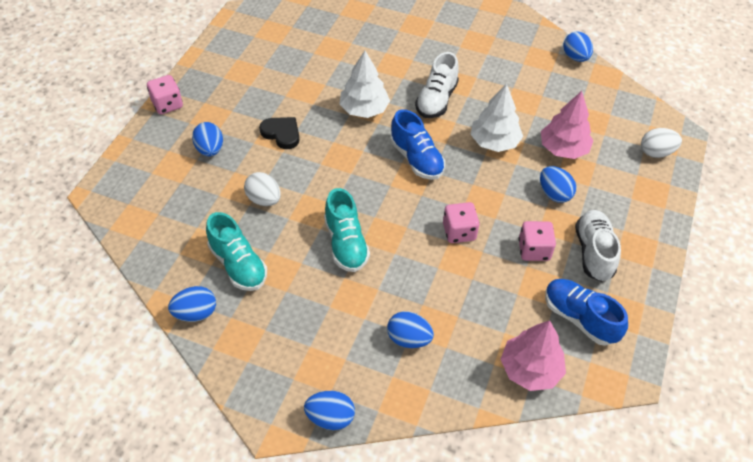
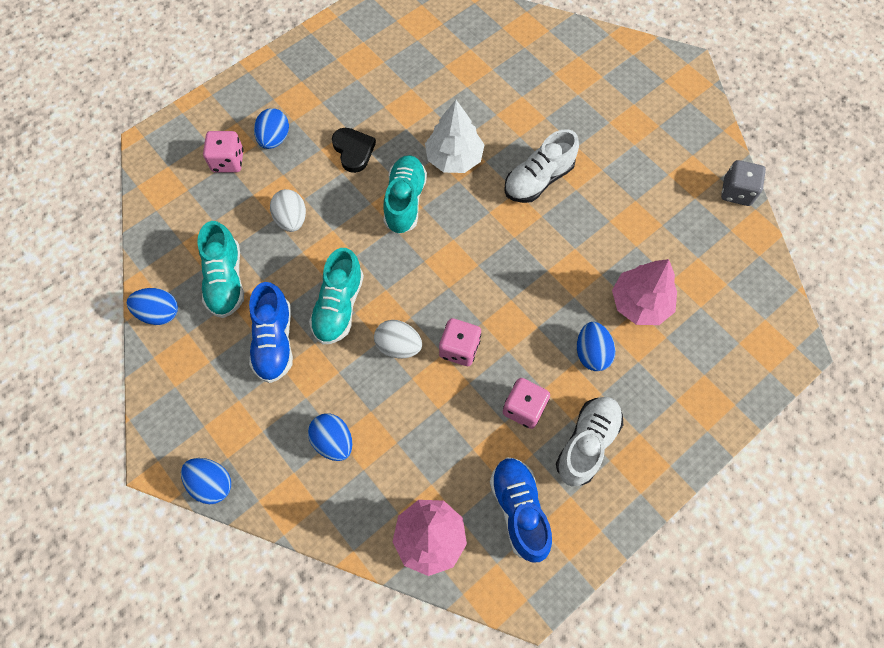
camera: 30 degrees right, 15 degrees up
pink dice [147,75,183,114] -> pink dice moved to [203,131,244,172]
blue shoe [390,109,445,180] -> blue shoe moved to [249,282,293,383]
white tree [470,83,523,152] -> none
blue egg [564,32,593,62] -> grey dice [721,160,766,206]
white egg [641,128,682,158] -> white egg moved to [374,320,422,358]
none -> turquoise shoe [383,155,427,234]

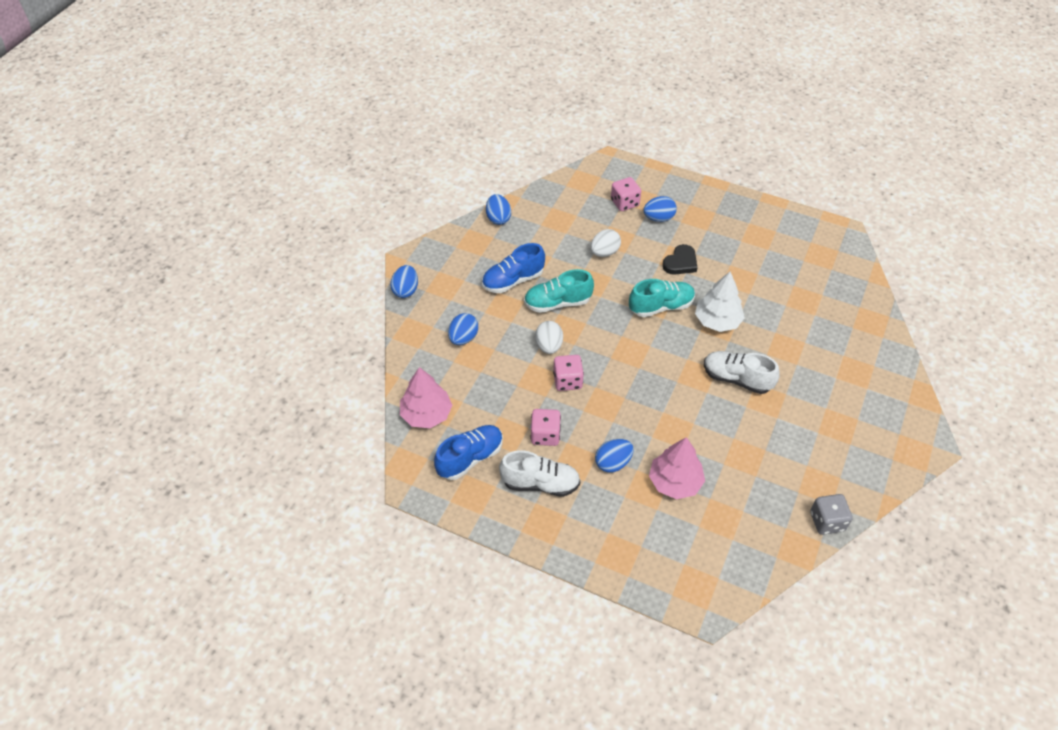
camera: 65 degrees right, 15 degrees down
turquoise shoe [197,221,244,318] -> none

